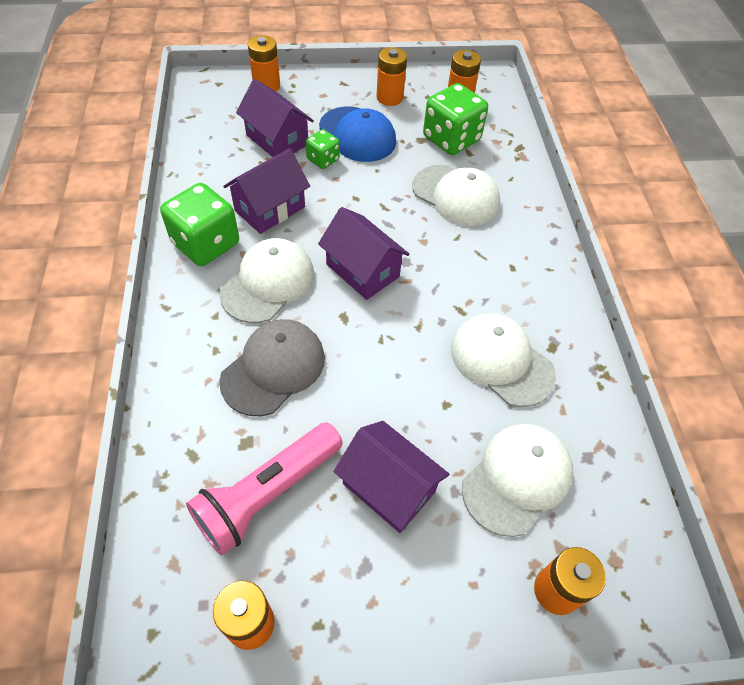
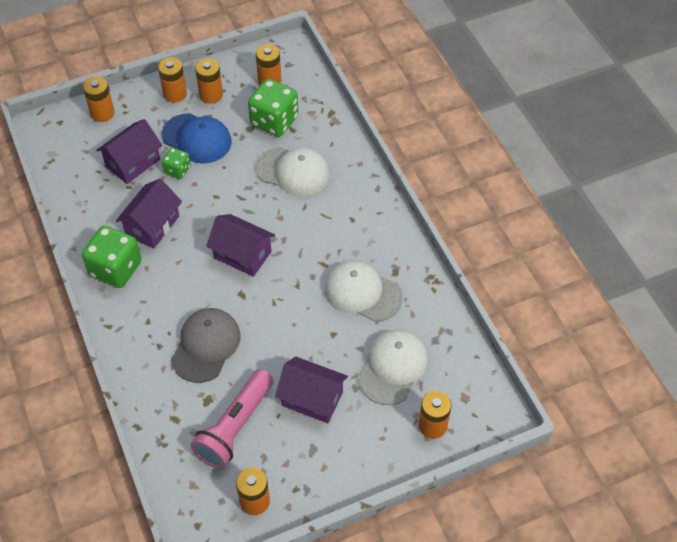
camera: 15 degrees left, 0 degrees up
white cap [219,238,314,323] -> none
purple house [236,79,314,157] -> purple house turned 75 degrees counterclockwise [96,119,162,184]
none -> orange battery [158,57,187,103]

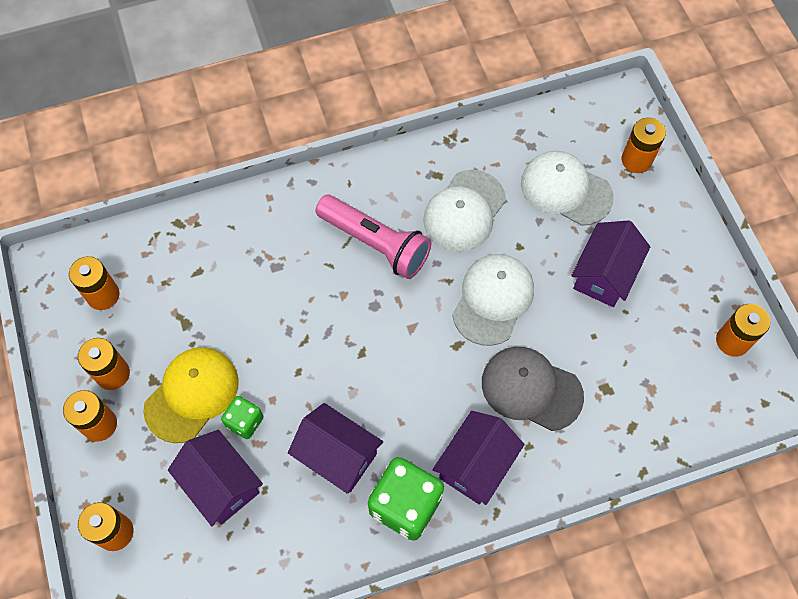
camera: 85 degrees left, 10 degrees up
blue cap [162,113,232,164] -> yellow cap [143,347,239,443]
pink flashlight [191,369,274,469] -> pink flashlight moved to [316,195,431,279]
purple house [206,214,275,277] -> purple house moved to [432,411,525,505]
green dice [248,79,299,137] -> none
white cap [256,147,329,196] -> white cap moved to [452,254,534,346]

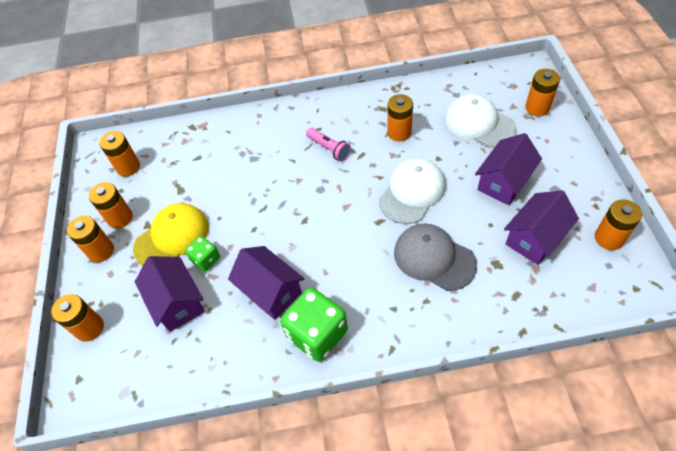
camera: 15 degrees right, 10 degrees down
pink flashlight [316,195,431,279] -> pink flashlight [306,128,351,161], size x0.56
white cap [423,170,506,252] -> orange battery [387,94,413,141]
purple house [432,411,525,505] -> purple house moved to [504,190,579,265]

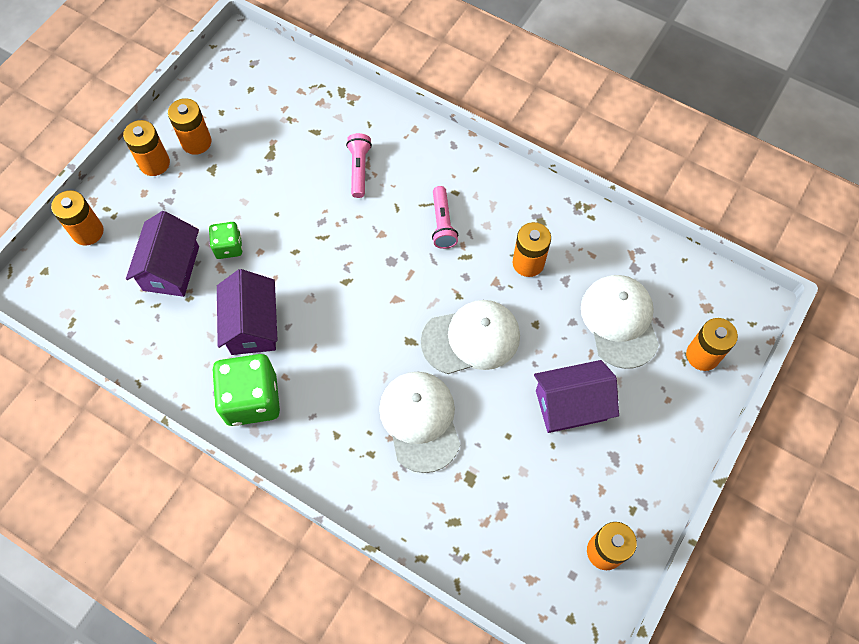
camera: 35 degrees right, 10 degrees up
orange battery [100,131,140,177] -> none
yellow cap [133,203,209,266] -> none
grey cap [394,223,477,291] -> white cap [379,372,460,473]
purple house [504,190,579,265] -> none
none -> pink flashlight [346,133,372,198]

